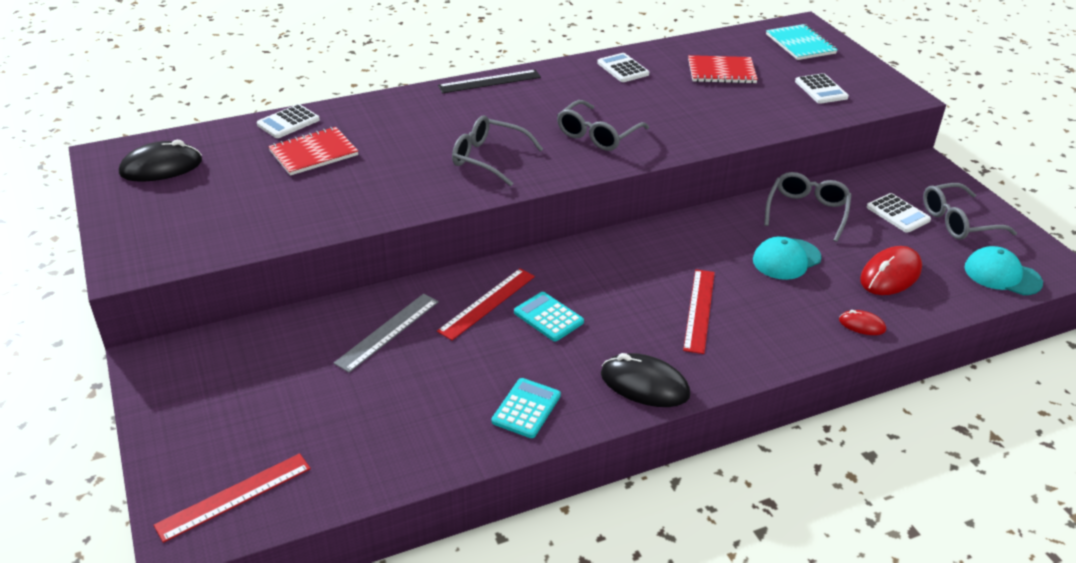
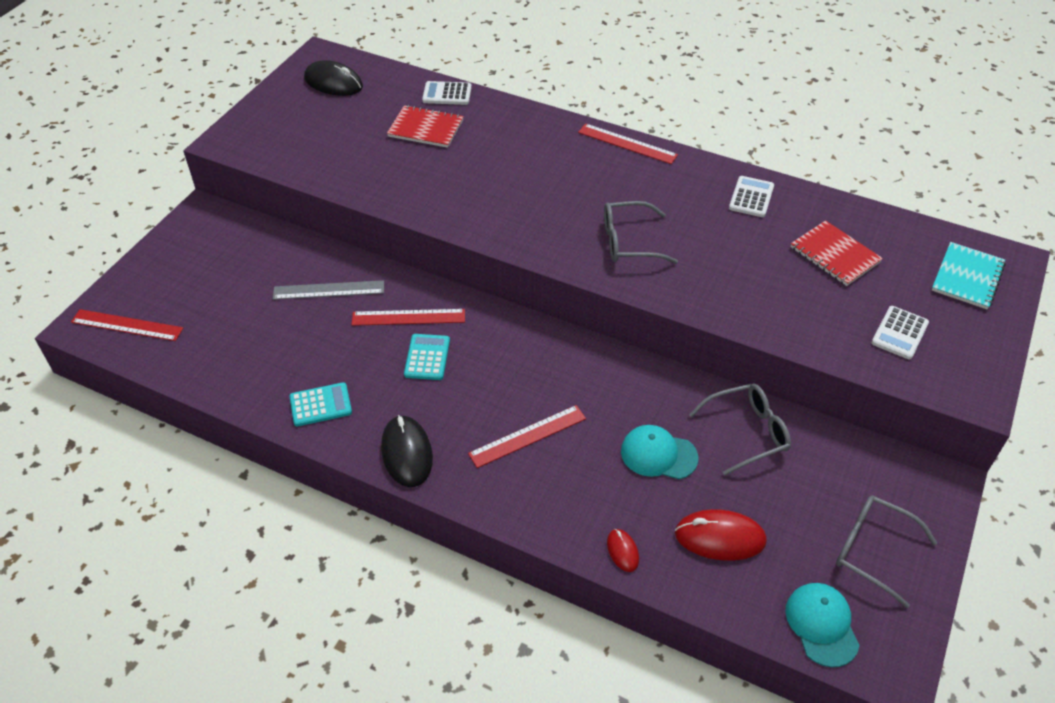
camera: 50 degrees right, 10 degrees up
black ruler [438,70,541,93] -> red ruler [578,123,678,164]
grey glasses [452,115,543,186] -> none
white calculator [867,193,931,233] -> none

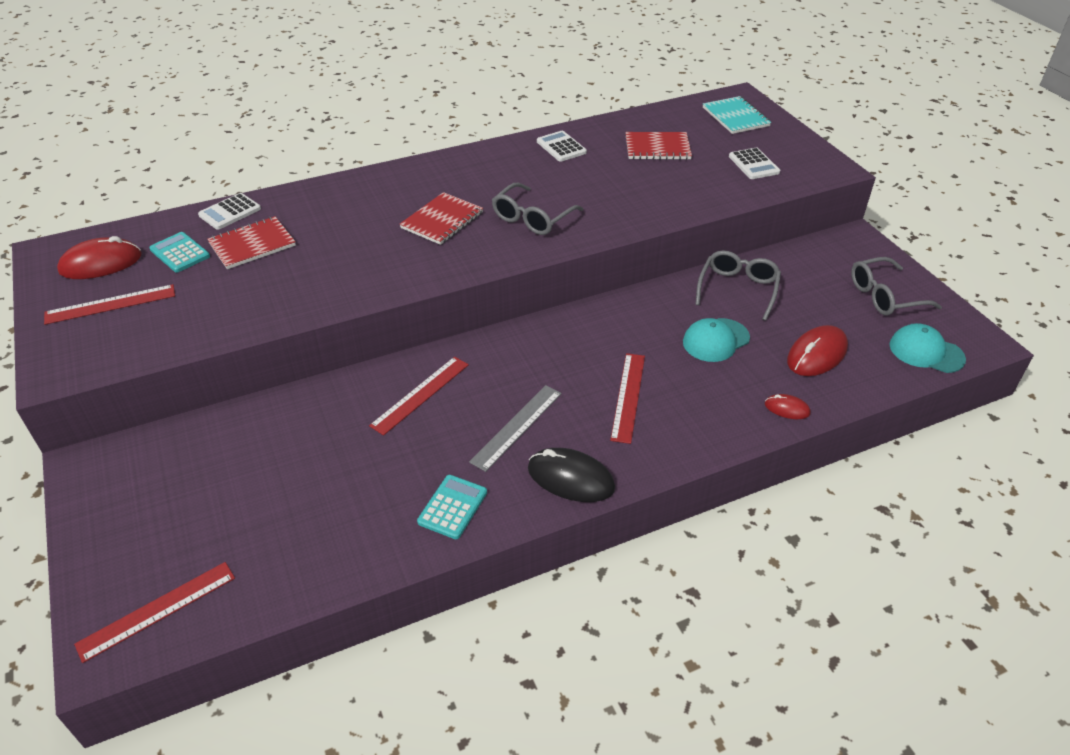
camera: 50 degrees left, 5 degrees down
grey ruler [273,280,384,300] -> grey ruler moved to [469,385,562,472]
black mouse [304,60,363,96] -> red mouse [57,236,142,279]
turquoise calculator [404,334,450,380] -> turquoise calculator moved to [149,232,210,273]
red ruler [578,123,678,164] -> red ruler moved to [44,284,175,325]
none -> red notebook [400,192,483,245]

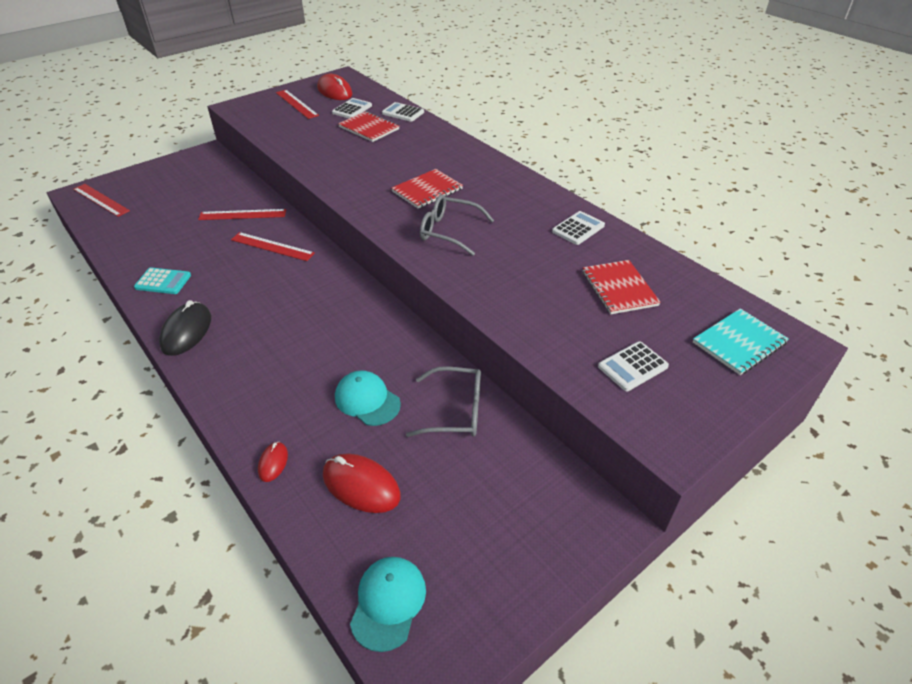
camera: 75 degrees right, 0 degrees up
turquoise calculator [149,232,210,273] -> white calculator [332,98,372,118]
red notebook [400,192,483,245] -> red notebook turned 60 degrees counterclockwise [392,169,463,209]
grey ruler [469,385,562,472] -> none
red ruler [610,353,645,444] -> red ruler moved to [198,209,286,220]
grey glasses [851,257,942,316] -> none

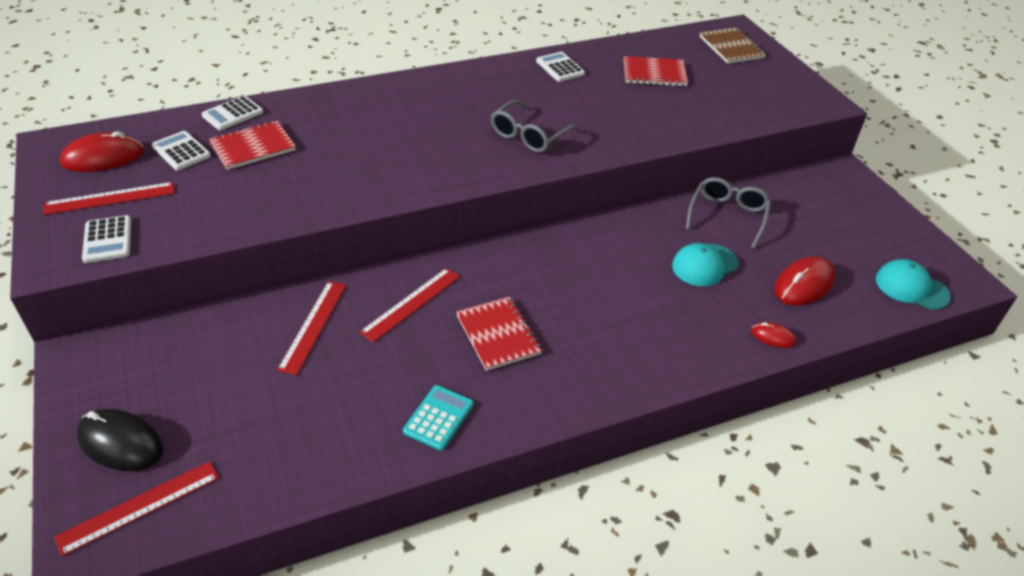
camera: 75 degrees left, 0 degrees up
black mouse [159,300,211,356] -> black mouse moved to [77,409,163,471]
red notebook [392,169,463,209] -> red notebook moved to [456,297,542,371]
white calculator [598,341,669,391] -> white calculator moved to [82,215,131,263]
turquoise notebook [693,308,789,375] -> brown notebook [699,28,766,64]

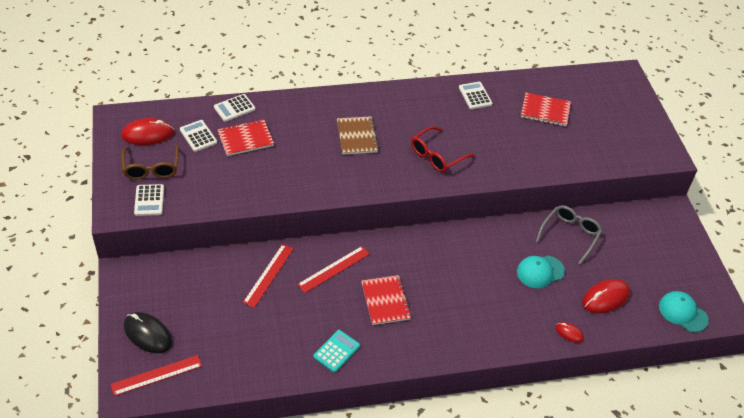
camera: 10 degrees right, 5 degrees up
red ruler [43,182,174,215] -> brown glasses [122,144,179,180]
grey glasses [491,100,580,153] -> red glasses [411,126,475,172]
brown notebook [699,28,766,64] -> brown notebook moved to [337,116,379,155]

